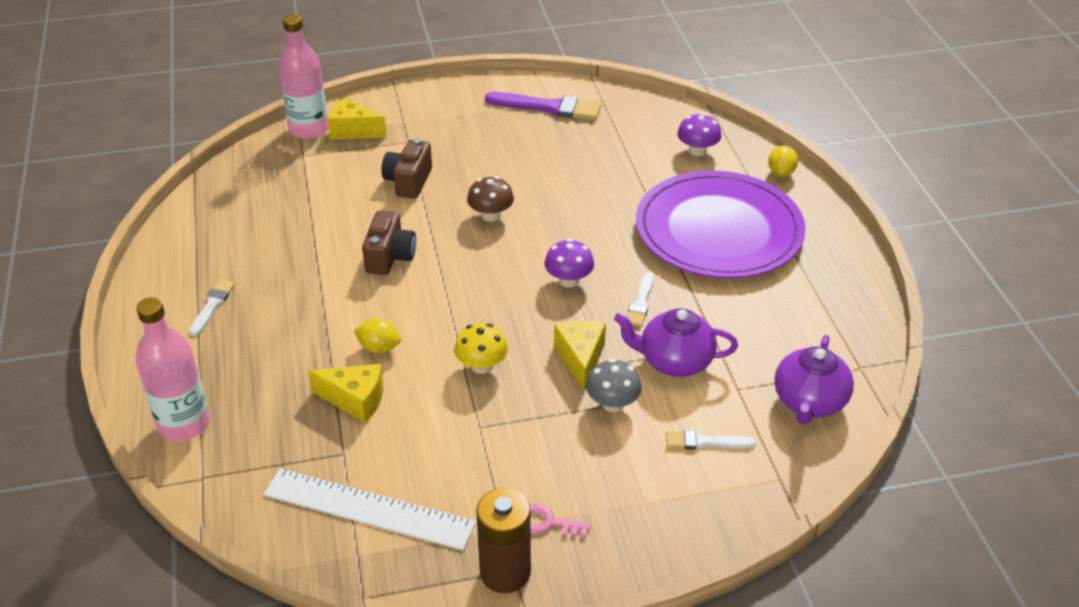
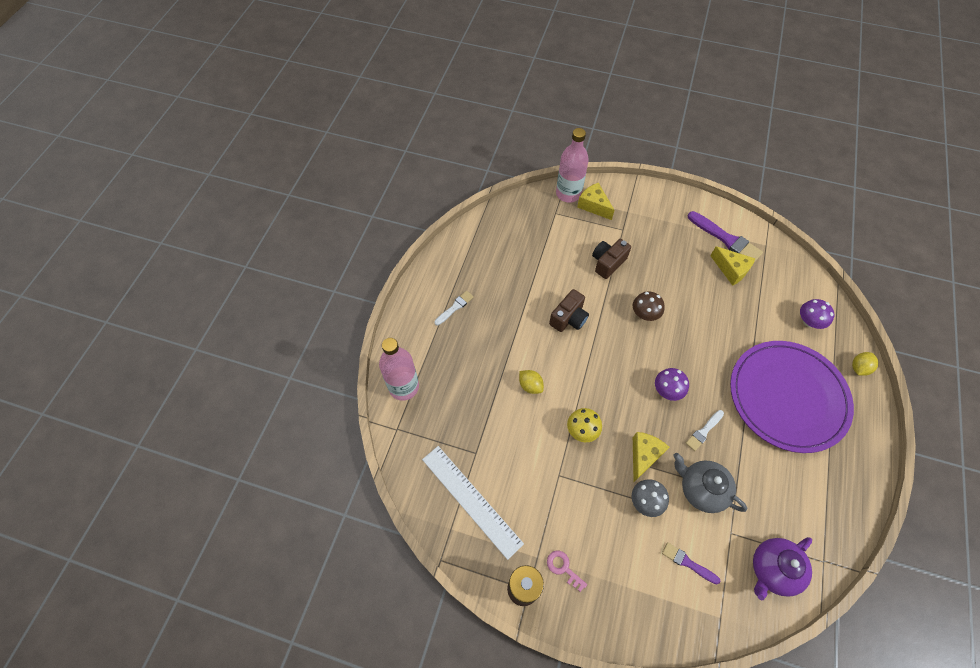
camera: 30 degrees right, 20 degrees up
yellow cheese [308,364,383,423] -> yellow cheese moved to [710,246,755,286]
purple teapot [614,308,738,377] -> grey teapot [673,453,747,513]
white brush [666,430,756,450] -> purple brush [662,542,720,585]

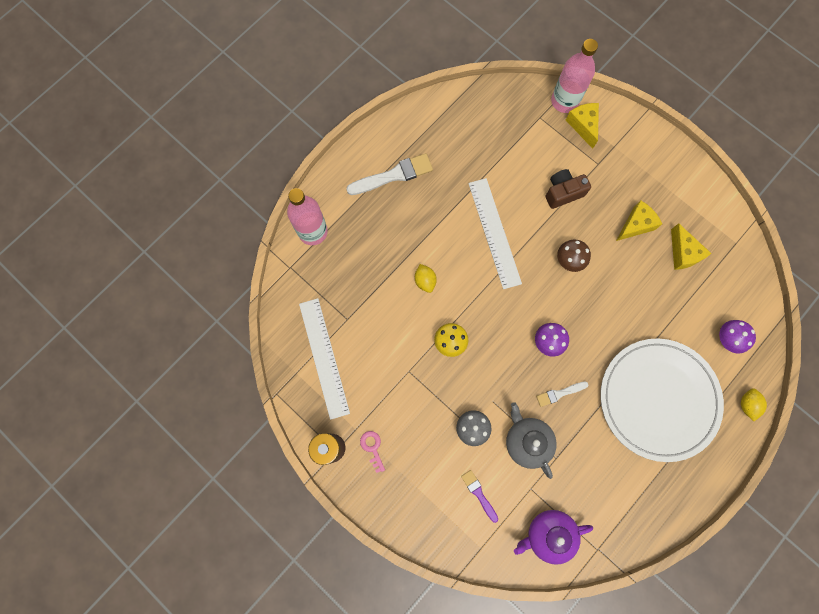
camera: 25 degrees right, 15 degrees up
white brush [434,291,474,326] -> white brush [346,153,433,195], size x1.78
brown camera [549,289,589,332] -> white ruler [468,178,522,289]
yellow cheese [633,432,669,482] -> yellow cheese moved to [616,200,662,241]
purple brush [688,211,763,264] -> none
purple plate [730,341,854,453] -> white plate [600,338,724,462]
yellow lemon [852,352,878,376] -> yellow lemon turned 60 degrees counterclockwise [741,388,767,421]

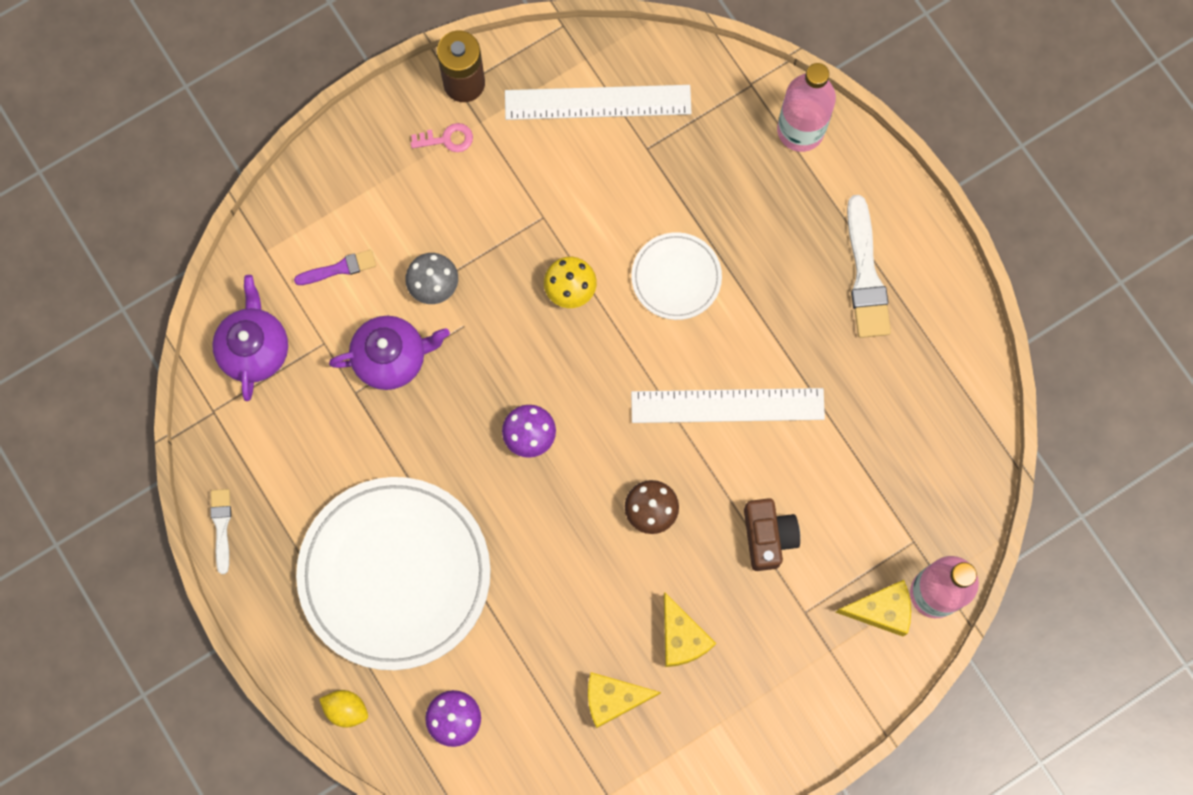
camera: 105 degrees right, 0 degrees up
yellow lemon [415,264,437,293] -> white plate [631,232,722,320]
grey teapot [506,402,557,479] -> purple teapot [329,316,450,390]
white brush [536,381,588,407] -> white brush moved to [210,489,231,574]

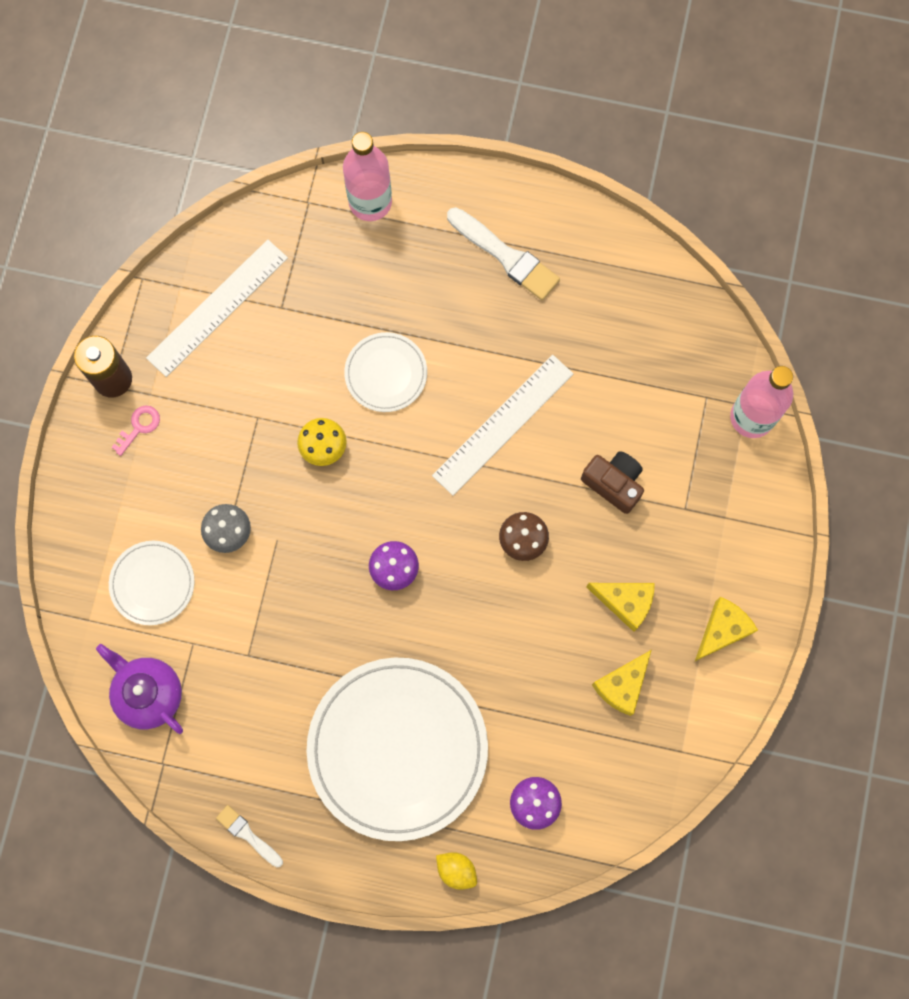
camera: 45 degrees left, 0 degrees up
purple brush [294,250,376,285] -> white plate [109,541,194,625]
yellow lemon [319,690,368,727] -> yellow lemon turned 60 degrees clockwise [436,852,477,890]
purple teapot [329,316,450,390] -> none
yellow cheese [835,580,911,636] -> yellow cheese moved to [695,597,758,661]

